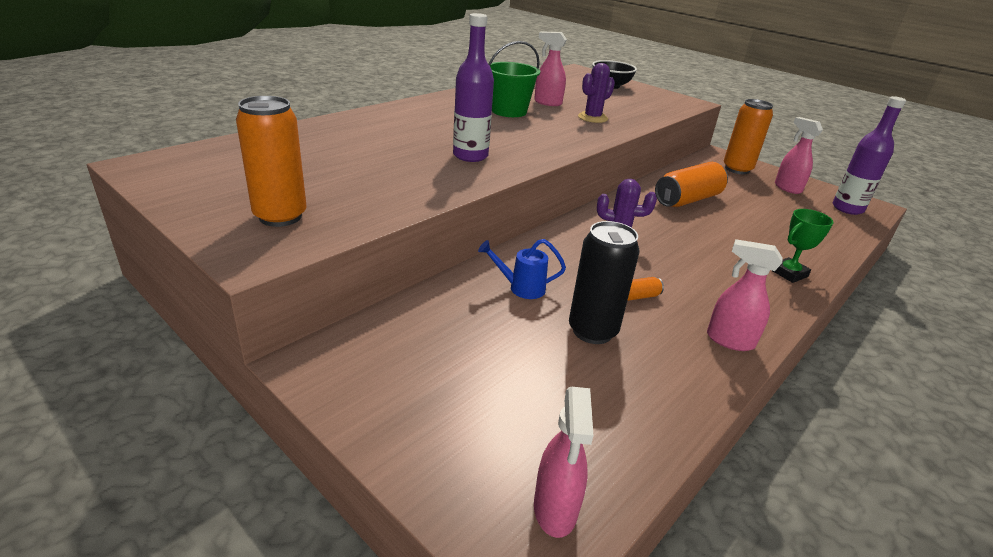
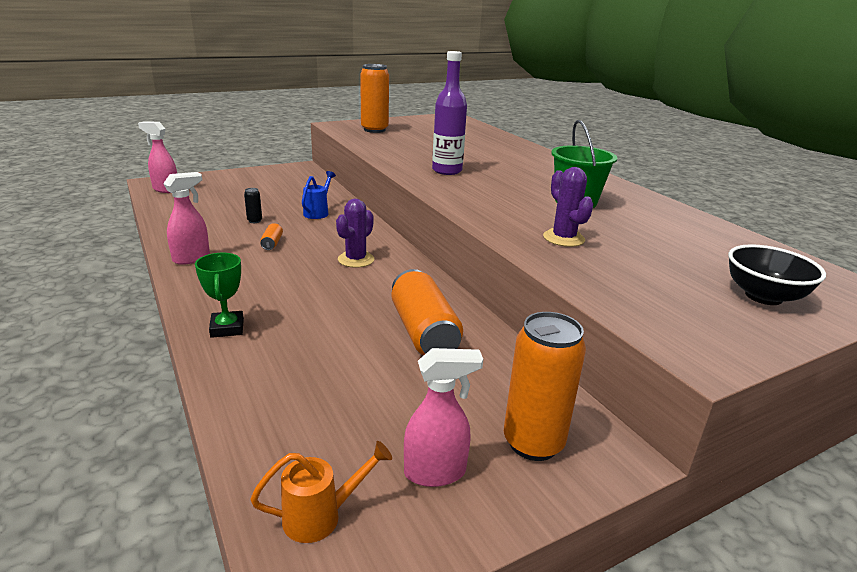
camera: 110 degrees right, 5 degrees down
pink spray bottle [534,31,567,106] -> none
black can [569,221,639,344] -> black can [244,188,262,223], size x0.43
purple bottle [832,96,906,215] -> orange watering can [250,441,392,543]

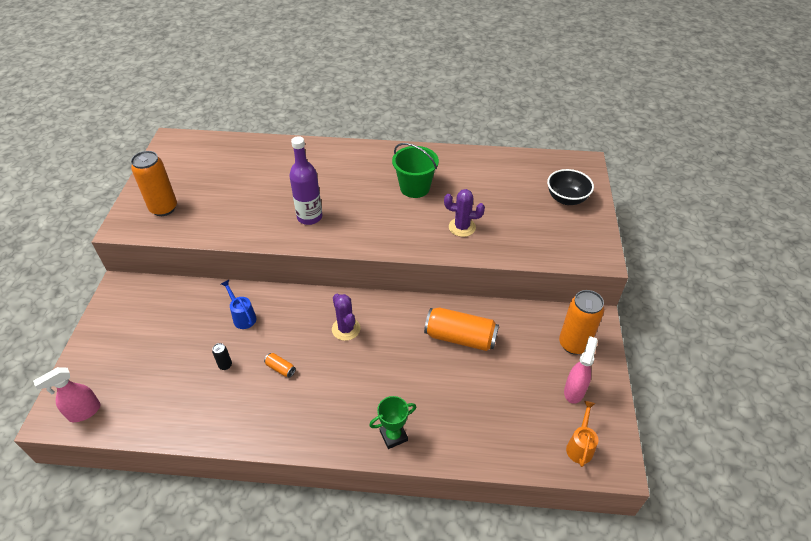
camera: 55 degrees left, 20 degrees up
pink spray bottle [163,172,210,265] -> none
green trophy [195,253,244,338] -> green trophy turned 45 degrees counterclockwise [369,396,416,449]

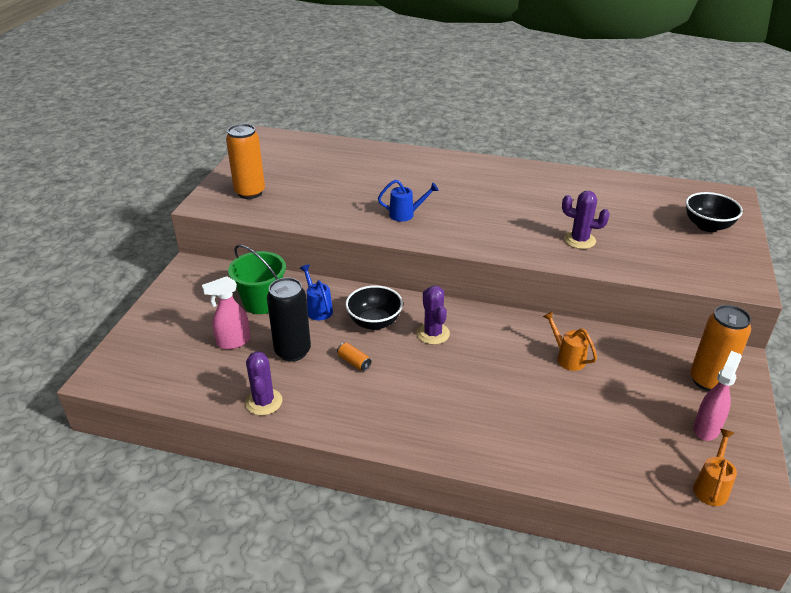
camera: 10 degrees right, 10 degrees down
pink spray bottle [33,367,101,422] -> pink spray bottle moved to [202,276,251,350]
black can [212,343,232,370] -> black can [267,277,311,362], size x2.32
purple bottle [289,136,322,225] -> blue watering can [378,180,439,222]
green trophy [369,396,416,449] -> none
green bucket [392,143,439,198] -> green bucket moved to [228,245,286,314]
orange can [424,307,499,351] -> orange watering can [543,311,597,371]
none -> purple cactus [245,351,283,415]
none -> black bowl [345,285,403,330]

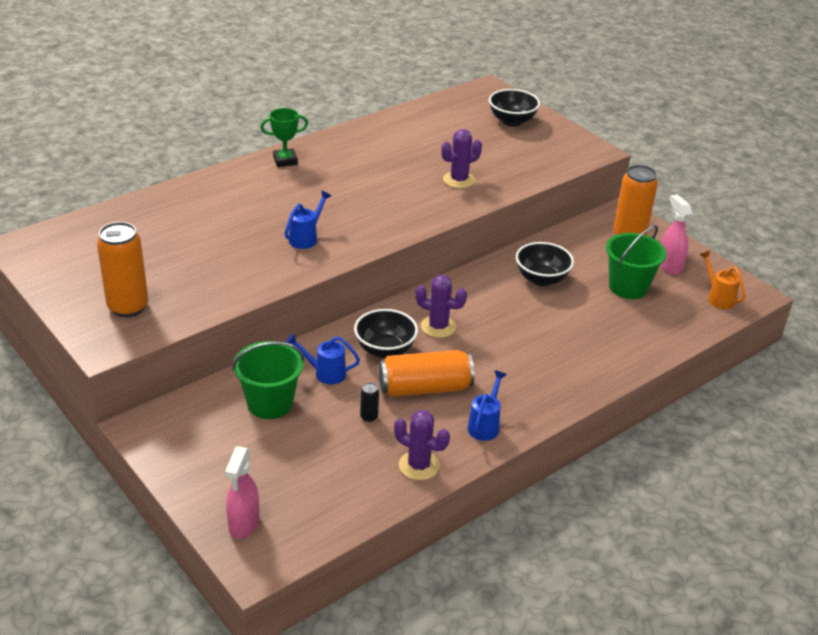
camera: 55 degrees left, 0 degrees up
pink spray bottle [202,276,251,350] -> pink spray bottle moved to [225,447,259,539]
black can [267,277,311,362] -> black can [360,382,379,422], size x0.43
orange can [337,343,371,371] -> orange can [379,350,474,397], size x2.32
orange watering can [543,311,597,371] -> black bowl [516,242,574,286]
none -> green trophy [260,108,308,167]
none -> blue watering can [468,370,507,441]
none -> green bucket [606,225,666,299]

